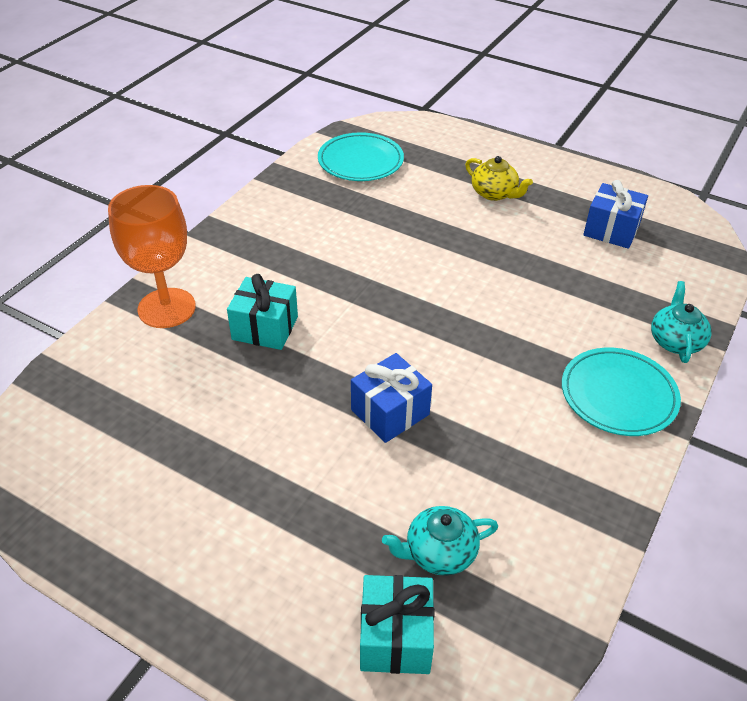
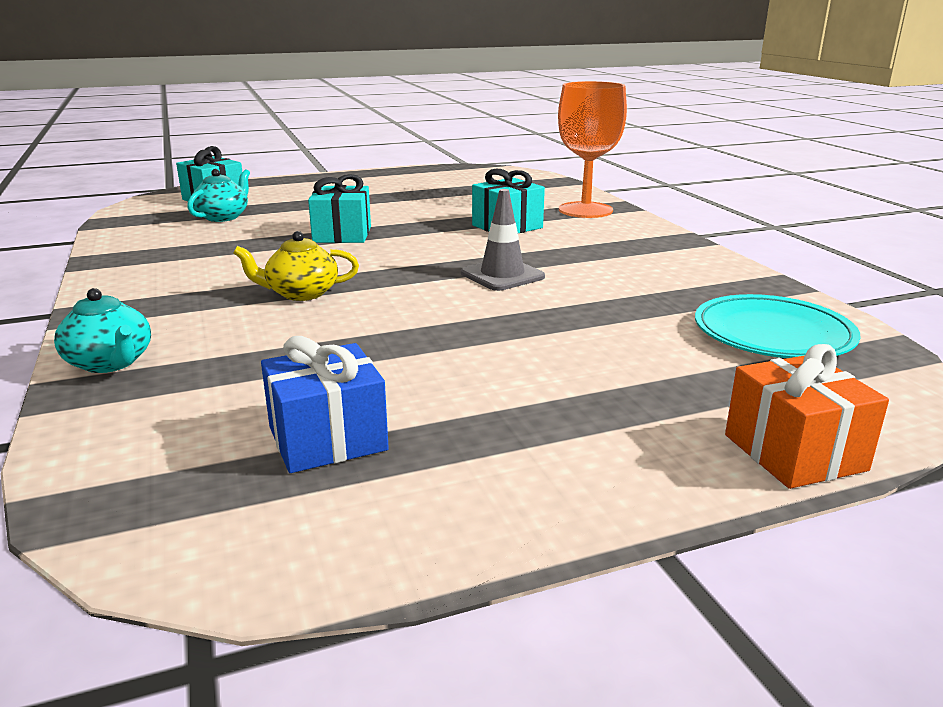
camera: 130 degrees right, 20 degrees down
blue gift [351,353,432,443] -> turquoise gift [308,174,371,243]
yellow teapot [465,156,533,201] -> yellow teapot moved to [233,231,359,301]
turquoise plate [562,348,681,436] -> none
none -> grey traffic cone [461,189,545,291]
none -> orange gift [725,344,889,489]

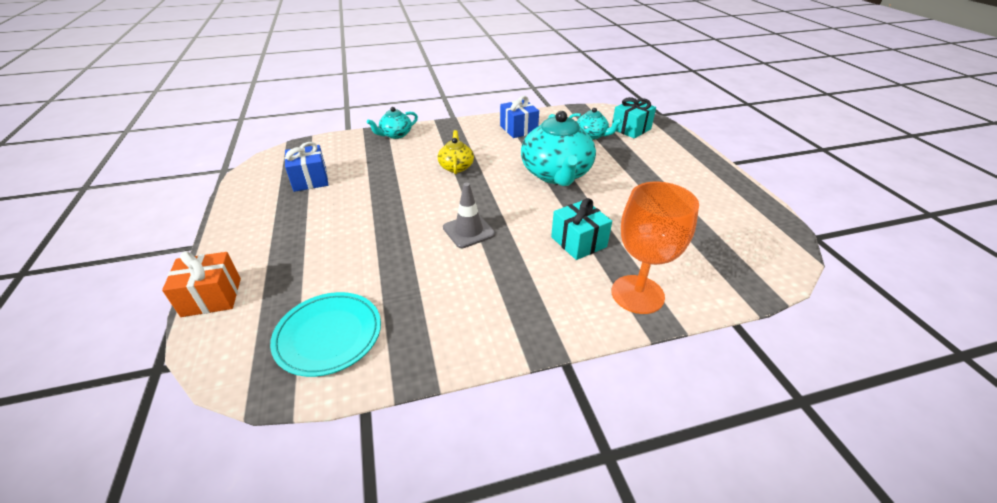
camera: 95 degrees right, 15 degrees up
turquoise gift [308,174,371,243] -> turquoise teapot [521,111,596,186]
none -> blue gift [500,96,539,138]

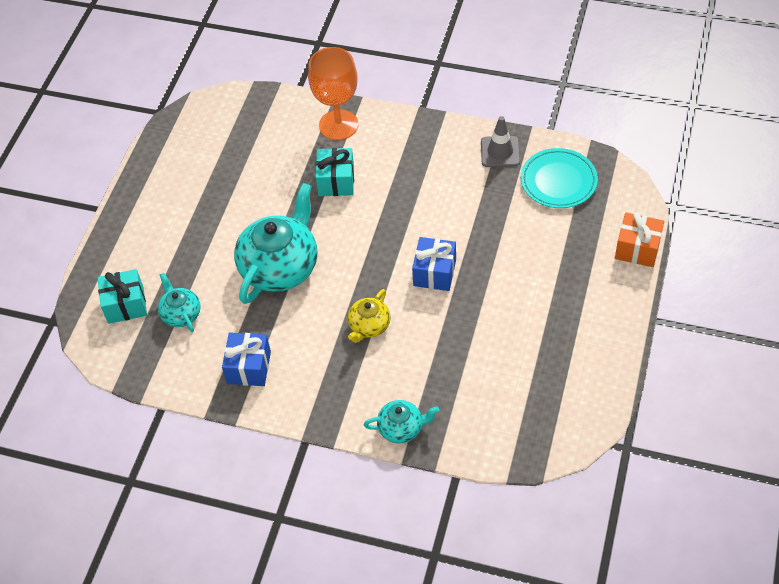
camera: 145 degrees left, 15 degrees up
blue gift [284,142,328,192] -> blue gift moved to [412,237,456,291]
grey traffic cone [443,183,495,248] -> grey traffic cone moved to [481,116,520,167]

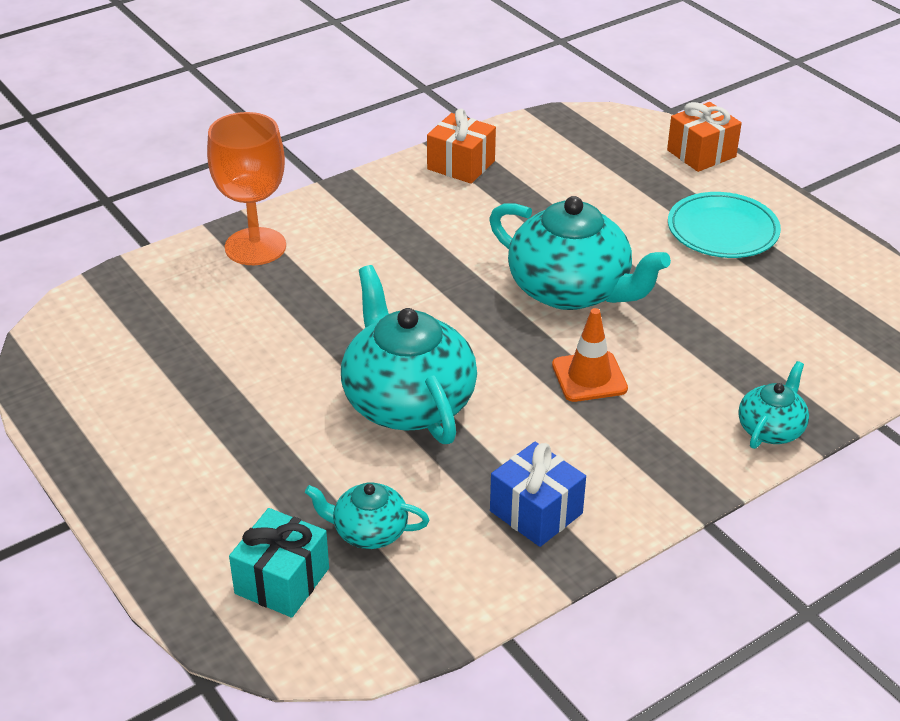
camera: 55 degrees left, 15 degrees down
turquoise gift [316,148,354,196] -> none
yellow teapot [348,289,391,343] -> orange traffic cone [552,308,628,402]
blue gift [412,237,456,291] -> turquoise teapot [489,196,671,310]
grey traffic cone [481,116,520,167] -> orange gift [427,109,496,184]
turquoise plate [521,148,598,208] -> turquoise plate moved to [668,192,781,258]

